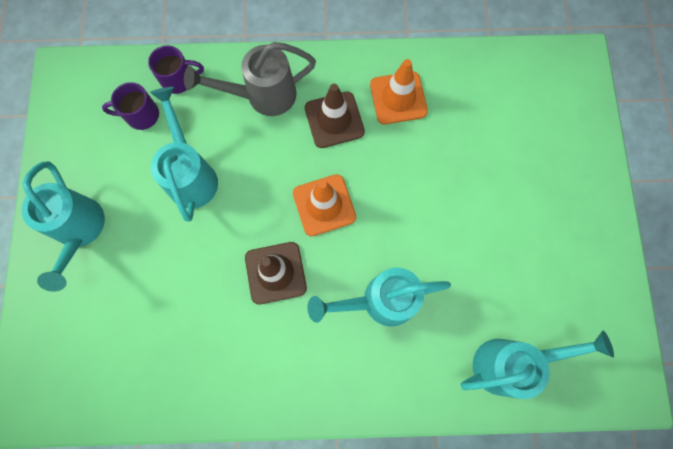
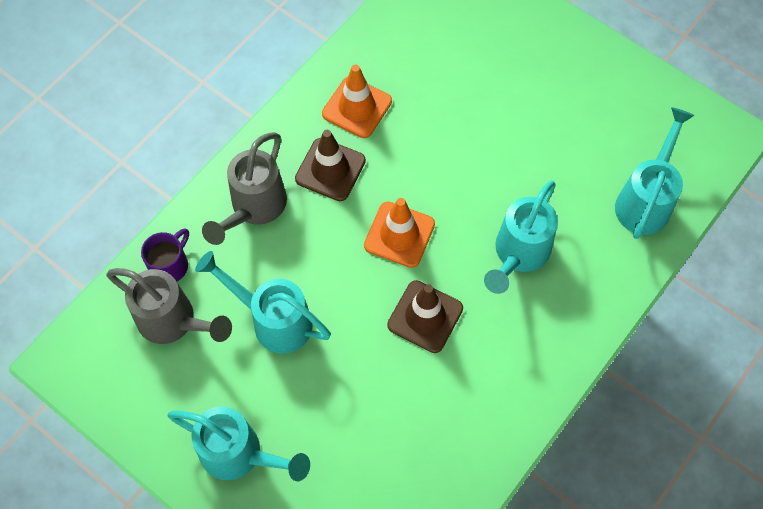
camera: 50 degrees left, 10 degrees down
purple mug [102,82,159,130] -> grey watering can [107,268,232,344]

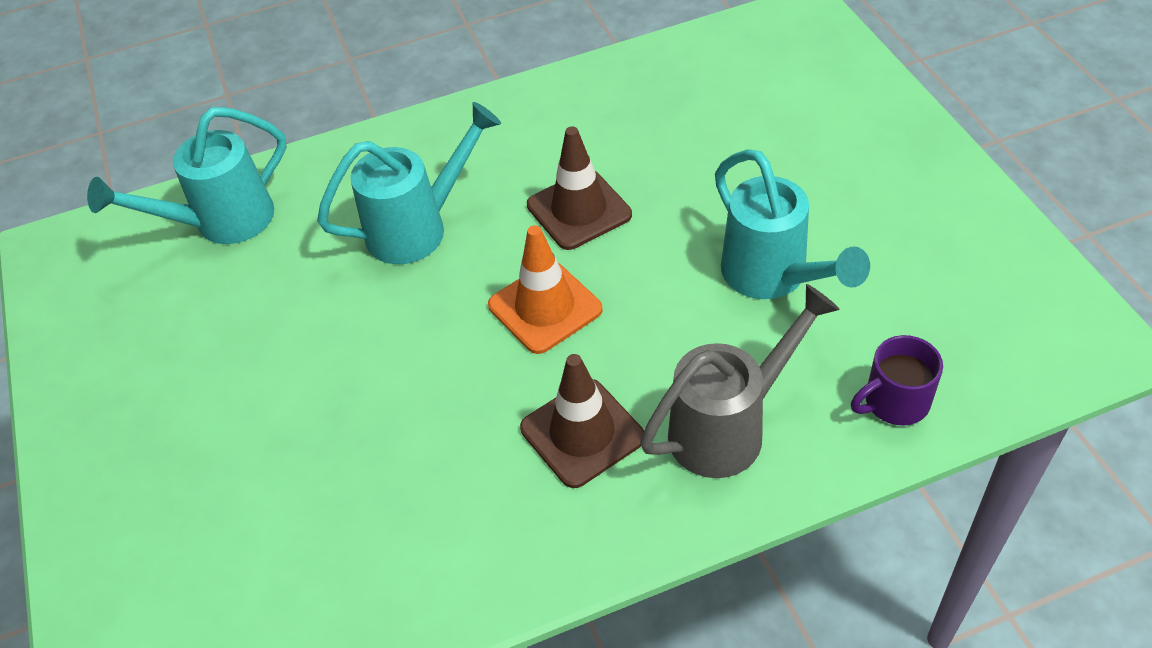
camera: 145 degrees left, 15 degrees down
grey watering can [107,268,232,344] -> none
turquoise watering can [167,406,310,481] -> none
orange traffic cone [322,64,392,138] -> none

